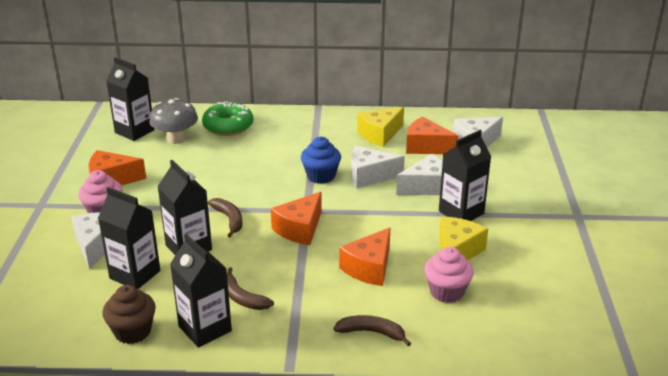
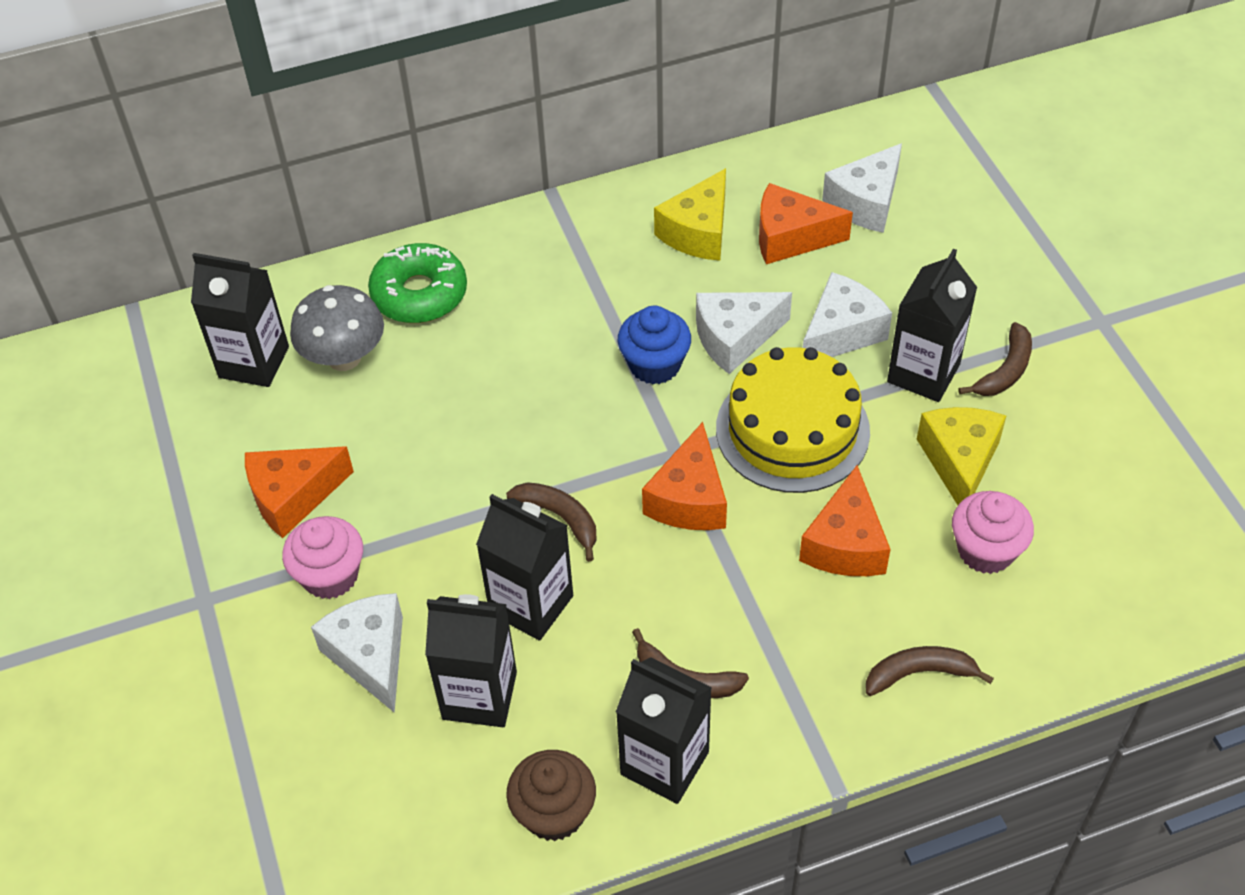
camera: 20 degrees left, 20 degrees up
none -> yellow cake [716,347,870,493]
none -> brown banana [958,322,1032,396]

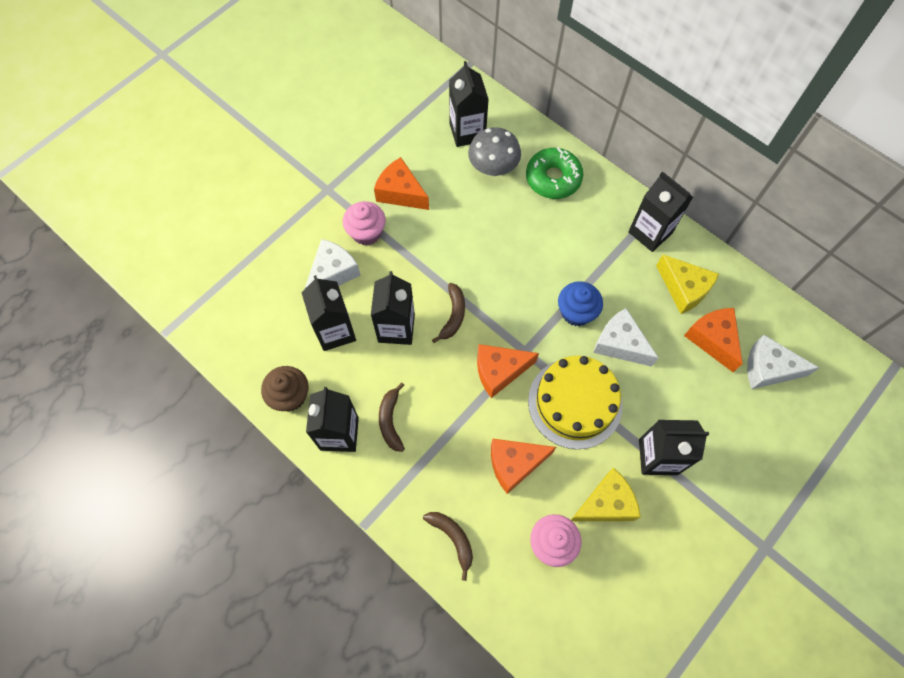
camera: 60 degrees right, 15 degrees up
yellow cheese [654,168,726,261] -> yellow cheese turned 135 degrees counterclockwise [656,254,719,314]
white cheese [803,272,892,357] -> none
brown banana [958,322,1032,396] -> none
none -> black carton [628,171,693,252]

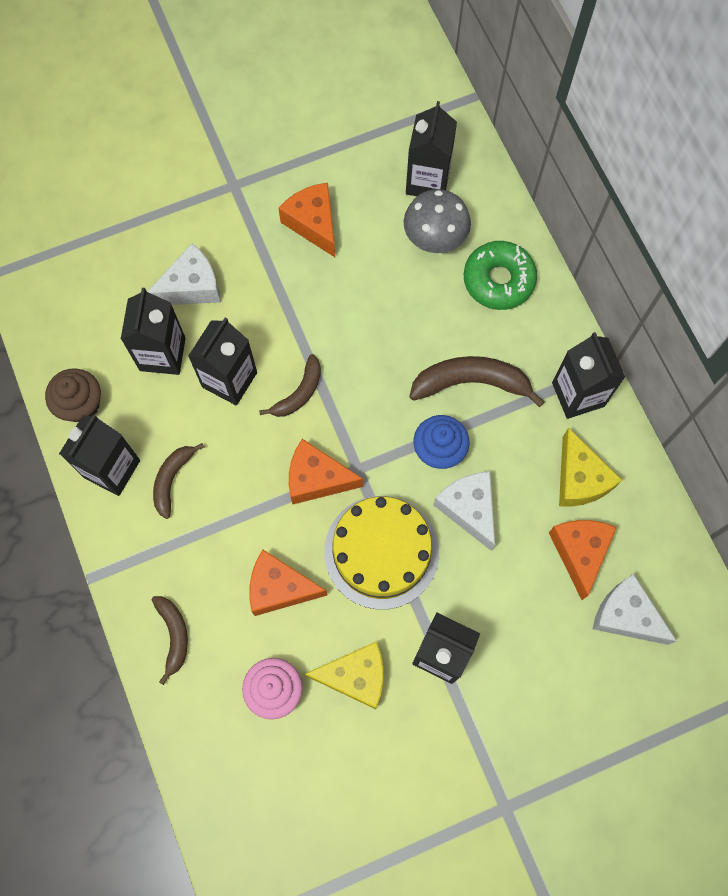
camera: 25 degrees right, 5 degrees up
pink cupcake [343,201,386,246] -> none
none -> brown banana [409,356,545,407]

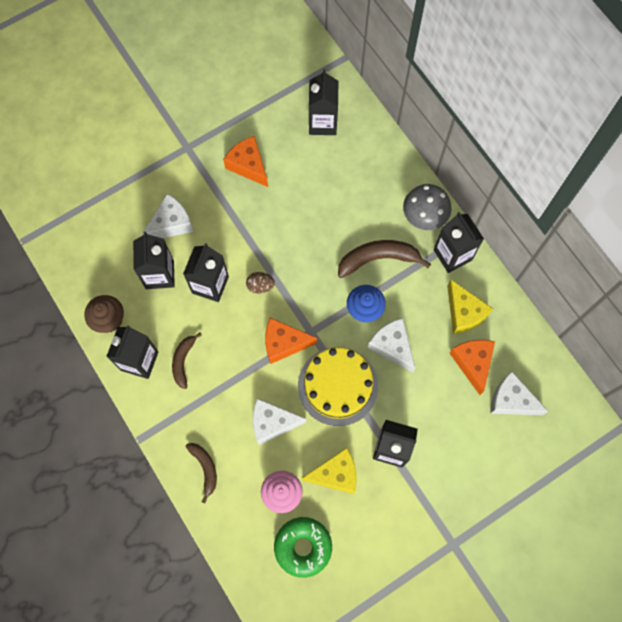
camera: 10 degrees left, 0 degrees up
orange cheese [249,550,327,616] -> white cheese [253,398,306,445]
brown banana [259,354,321,417] -> brown egg [246,272,275,294]
grey mushroom [404,189,471,253] -> grey mushroom moved to [403,184,451,230]
green donut [464,241,537,310] -> green donut moved to [274,517,332,578]

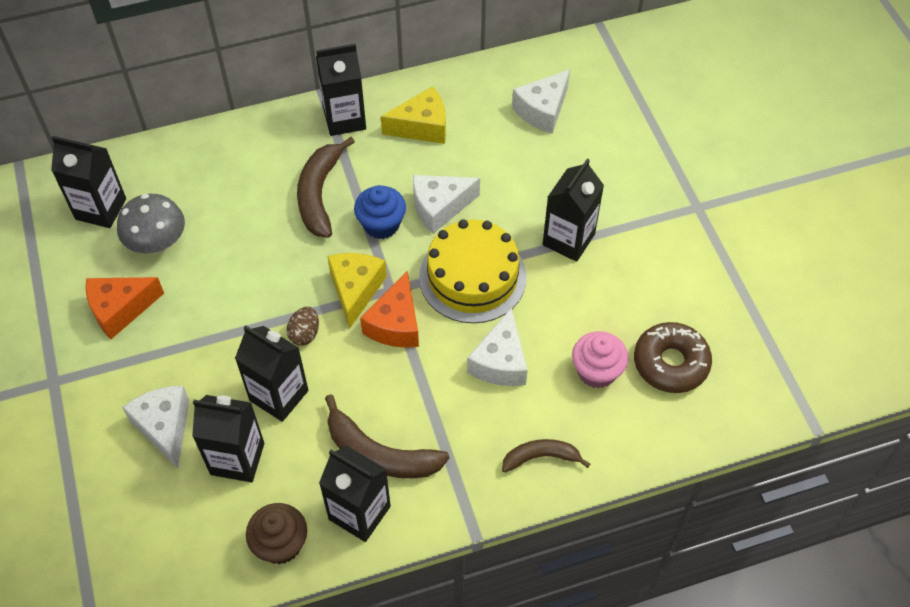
camera: 75 degrees left, 15 degrees down
brown banana [172,332,202,389] -> brown banana [325,394,449,478], size x1.62
green donut [274,517,332,578] -> brown donut [634,322,712,393]
yellow cheese [302,448,356,494] -> yellow cheese moved to [328,253,387,329]
grey mushroom [403,184,451,230] -> grey mushroom moved to [117,194,185,254]
orange cheese [449,340,495,395] -> none

